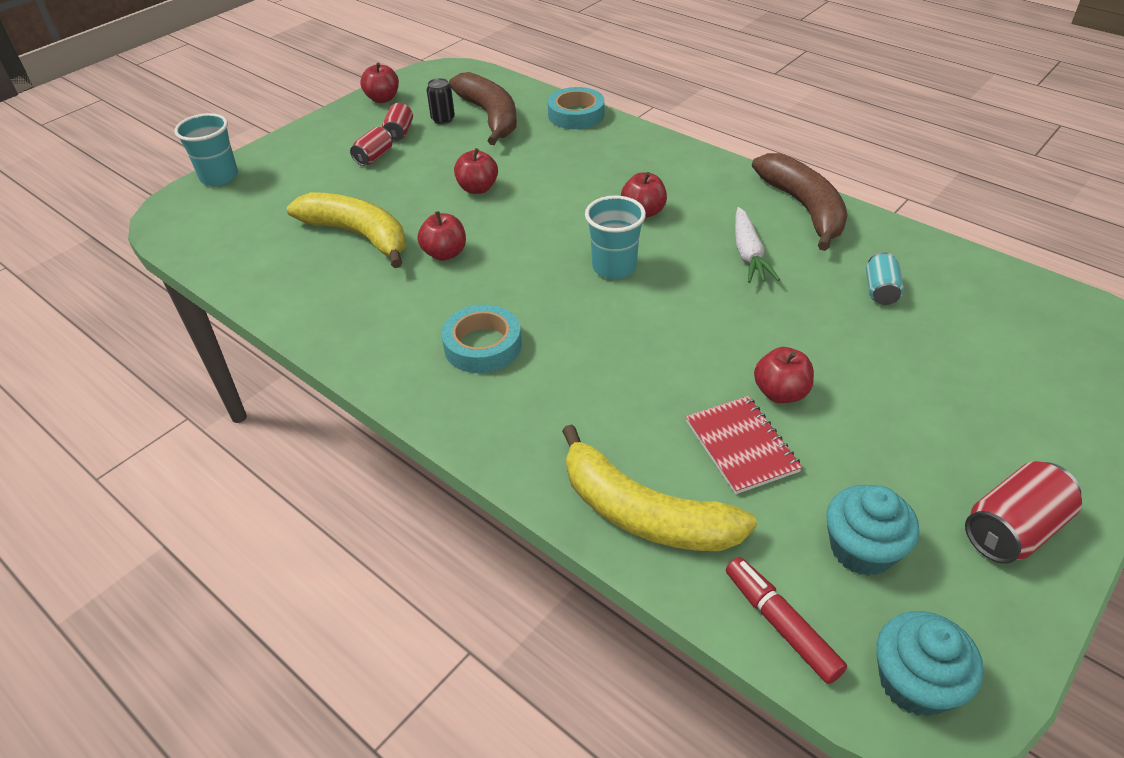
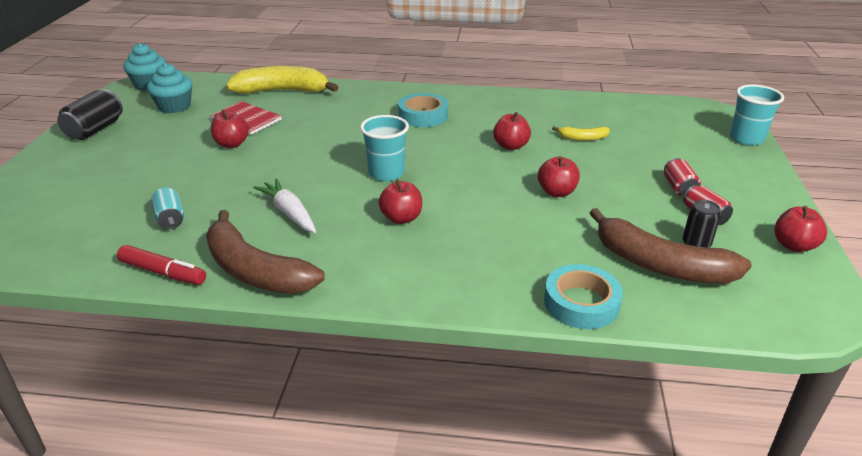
camera: 145 degrees right, 10 degrees down
yellow banana [287,192,406,268] -> yellow banana [552,126,610,141], size x0.46
red marker [726,557,847,684] -> red marker moved to [117,245,206,285]
red can [965,461,1082,564] -> black can [57,90,123,140]

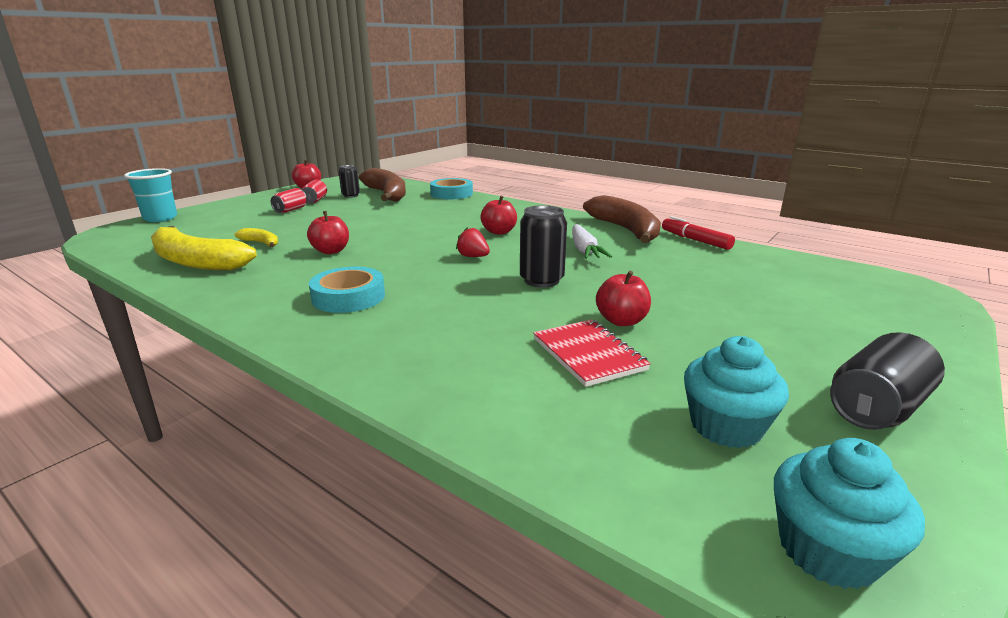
camera: 150 degrees left, 10 degrees down
turquoise can [151,188,184,229] -> none
yellow banana [226,66,338,94] -> yellow banana moved to [151,226,257,270]
turquoise cup [360,115,409,181] -> red strawberry [456,227,490,257]
red apple [538,156,580,197] -> none
none -> black can [520,205,567,288]

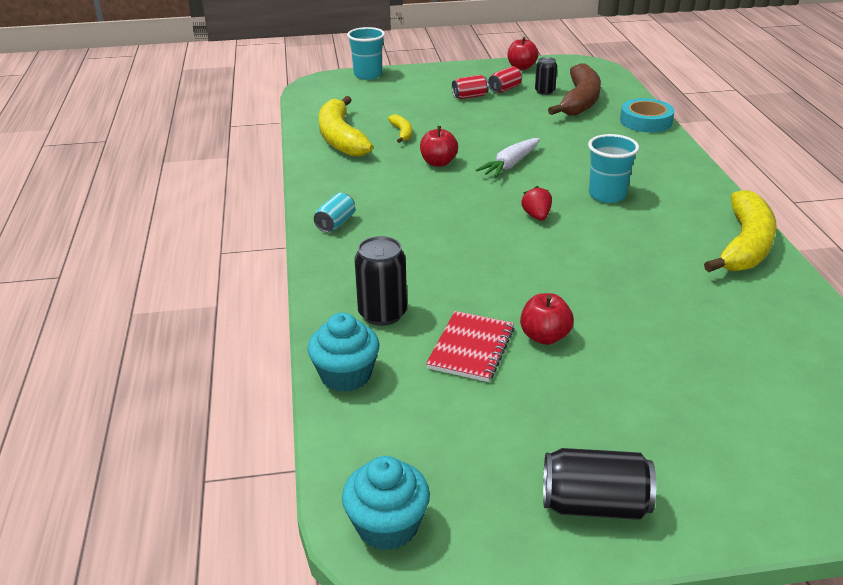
camera: 45 degrees right, 10 degrees up
turquoise tape [309,266,385,313] -> none
red apple [480,196,517,235] -> turquoise cup [588,134,639,203]
black can [520,205,567,288] -> black can moved to [354,236,407,326]
white carrot [572,224,612,259] -> white carrot moved to [475,138,540,178]
brown banana [583,195,661,243] -> yellow banana [704,190,777,272]
red marker [662,216,735,250] -> none
turquoise cupcake [684,336,789,448] -> turquoise cupcake moved to [308,313,380,392]
none -> turquoise can [314,193,355,232]

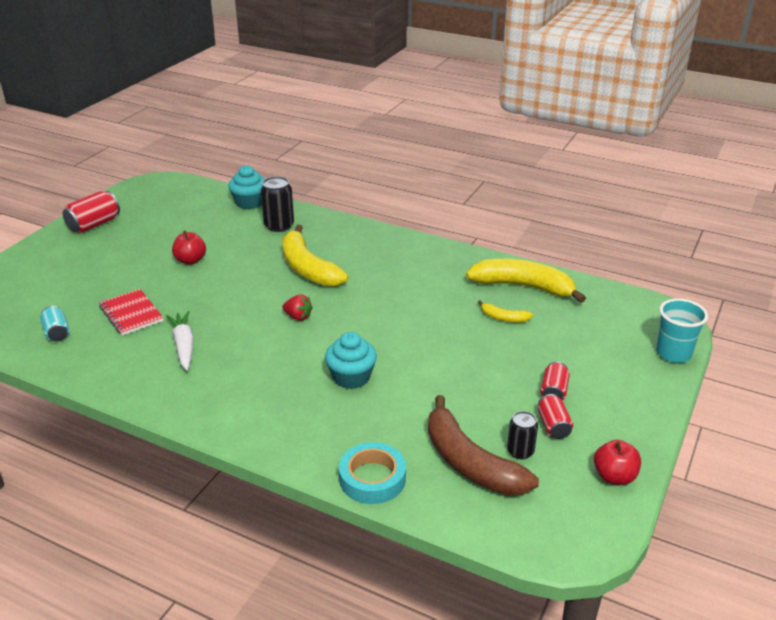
camera: 125 degrees right, 0 degrees up
turquoise can [314,193,355,232] -> turquoise can moved to [40,306,70,341]
turquoise cupcake [342,456,430,550] -> turquoise cupcake moved to [325,332,377,389]
red apple [420,126,458,167] -> none
red notebook [426,311,514,382] -> red notebook moved to [99,289,164,336]
white carrot [475,138,540,178] -> white carrot moved to [166,311,194,370]
black can [543,448,656,520] -> red can [63,191,120,233]
turquoise cup [588,134,639,203] -> none
yellow banana [704,190,777,272] -> yellow banana moved to [282,225,348,287]

